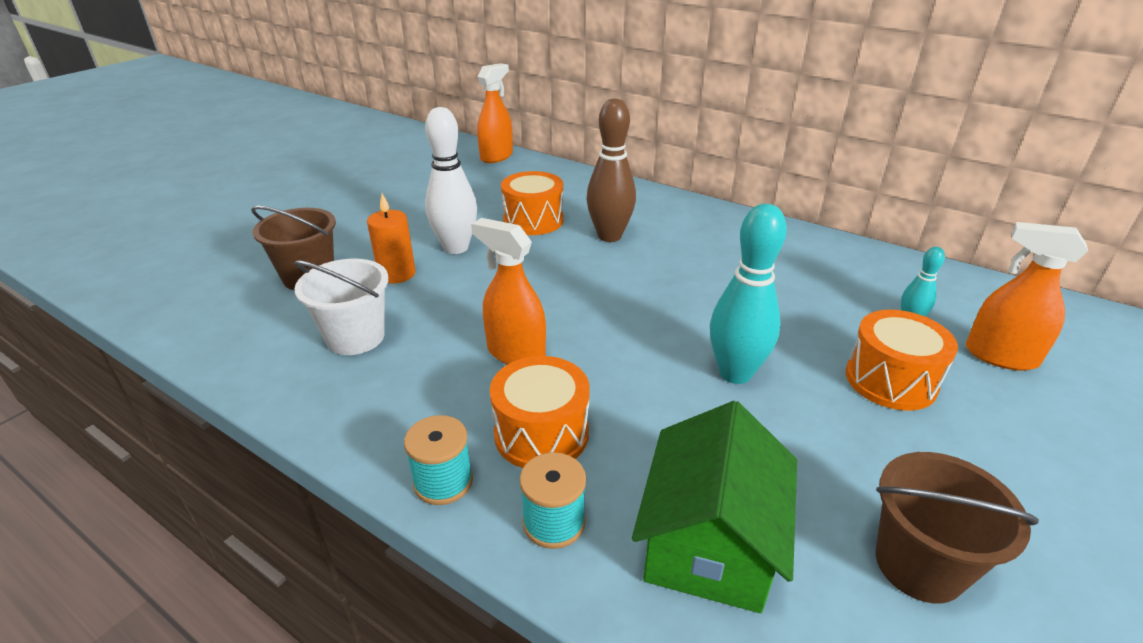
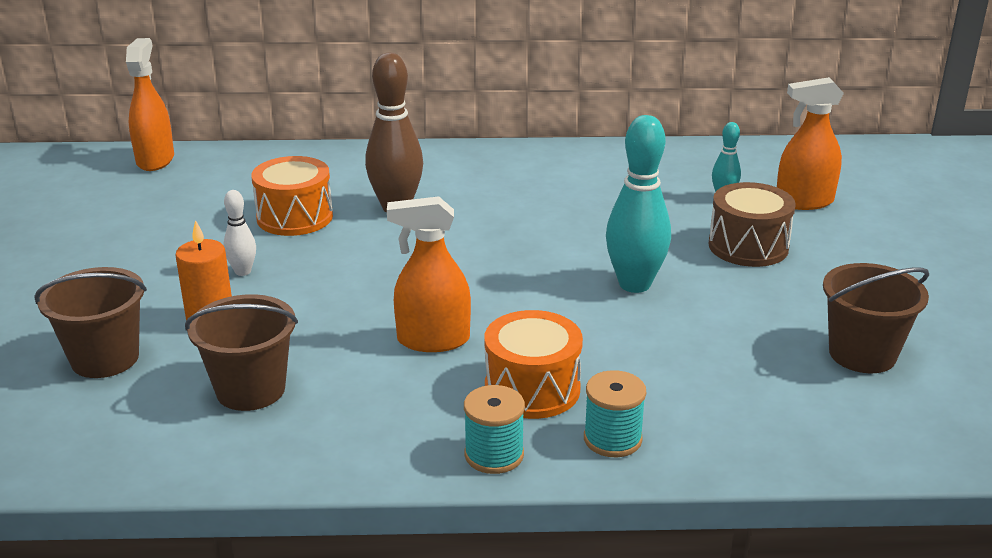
camera: 35 degrees left, 5 degrees down
white bucket [294,259,389,355] -> brown bucket [185,294,298,411]
white bowling pin [425,107,477,254] -> white bowling pin [223,190,256,276], size x0.51
green house [632,401,797,613] -> none
orange drum [845,310,958,411] -> brown drum [708,182,796,267]

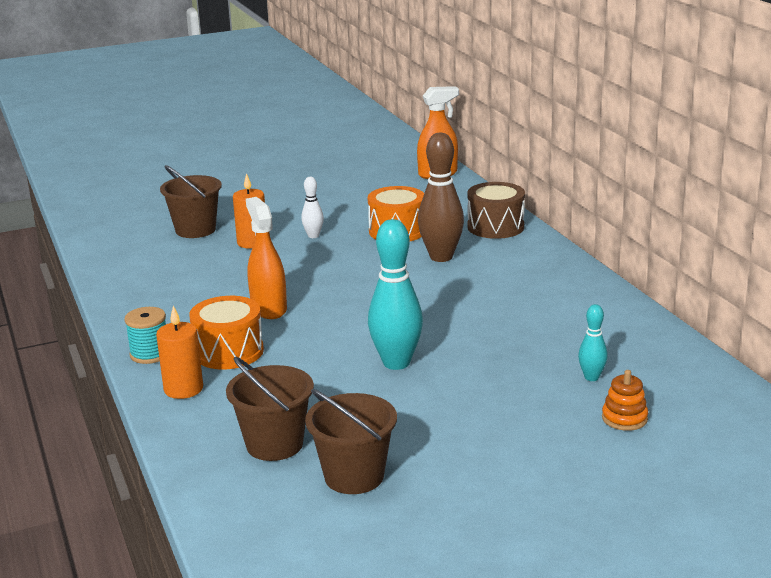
camera: 70 degrees right, 5 degrees down
brown bucket [185,294,298,411] -> brown bucket moved to [226,357,314,461]
turquoise spool [584,370,646,457] -> orange candle [156,306,203,399]
brown drum [708,182,796,267] -> brown drum moved to [467,182,525,239]
orange spray bottle [777,77,844,210] -> orange stacking toy [602,370,648,431]

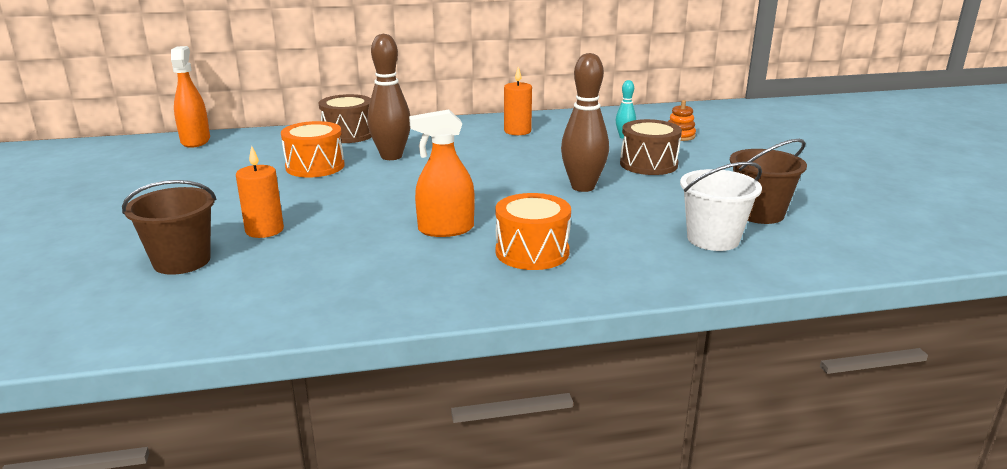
camera: 80 degrees left, 0 degrees up
turquoise spool [124,307,166,364] -> none
orange candle [156,306,203,399] -> orange candle moved to [504,67,532,135]
brown bucket [226,357,314,461] -> white bucket [680,162,762,251]
white bowling pin [301,177,324,238] -> none
turquoise bowling pin [368,219,423,370] -> brown bowling pin [561,53,609,192]
none -> brown drum [620,119,682,175]

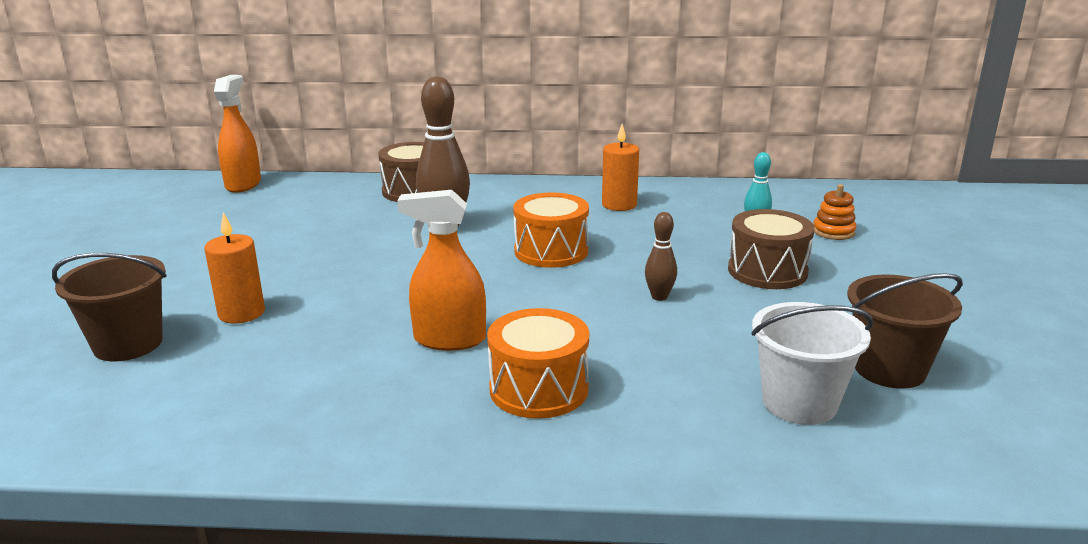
camera: 15 degrees right, 0 degrees up
orange drum [281,121,345,178] -> orange drum moved to [513,192,589,268]
brown bowling pin [561,53,609,192] -> brown bowling pin [645,212,677,301], size x0.51

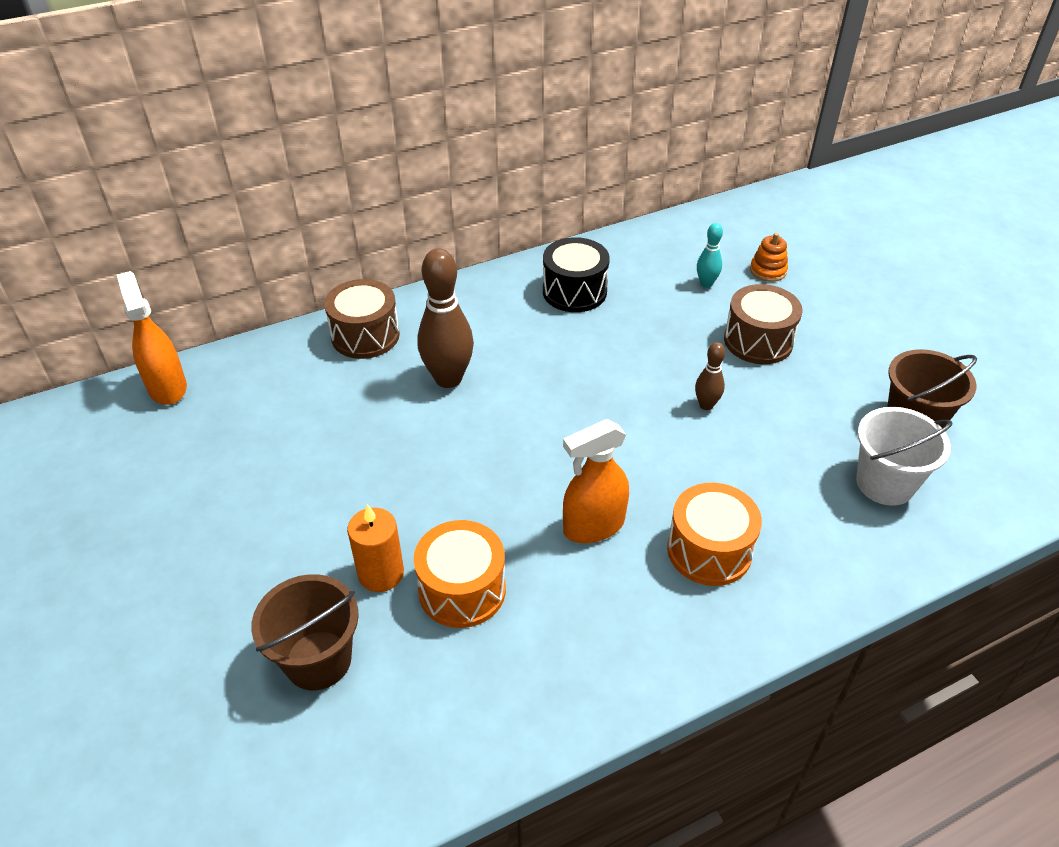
camera: 30 degrees left, 20 degrees up
orange drum [513,192,589,268] -> orange drum moved to [414,520,506,628]
orange candle [602,124,639,211] -> black drum [543,237,610,312]

